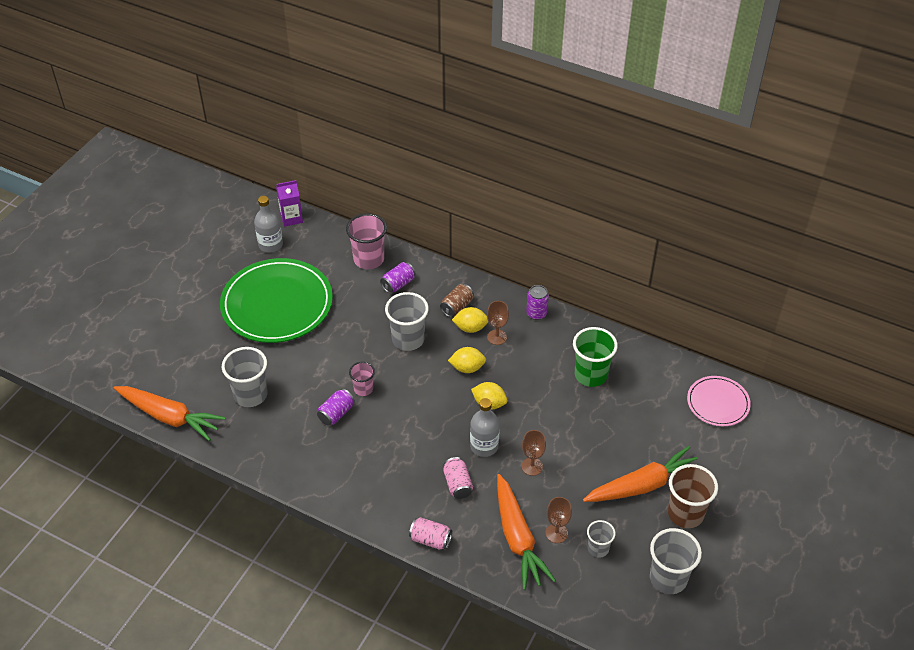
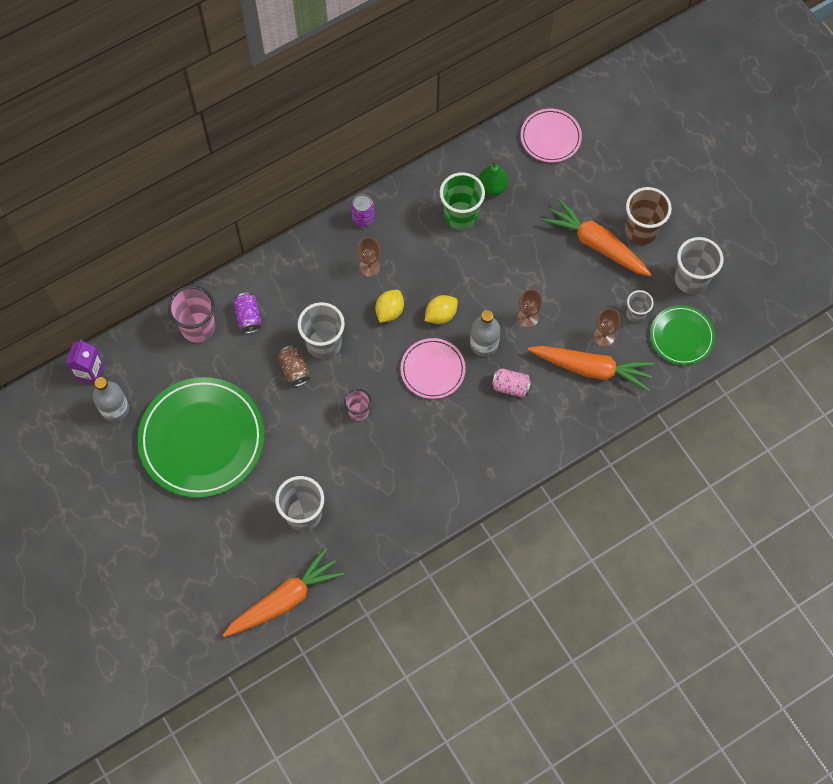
camera: 60 degrees left, 20 degrees up
purple can [317,389,355,425] -> none
pink can [409,517,452,550] -> none
brown can [440,284,474,317] -> brown can moved to [278,345,310,387]
yellow lemon [452,307,488,333] -> none
orange carrot [583,446,698,502] -> orange carrot turned 60 degrees counterclockwise [542,198,652,277]
none -> pink plate [401,338,466,399]
none -> green pear [478,160,508,196]
none -> green plate [650,305,715,365]

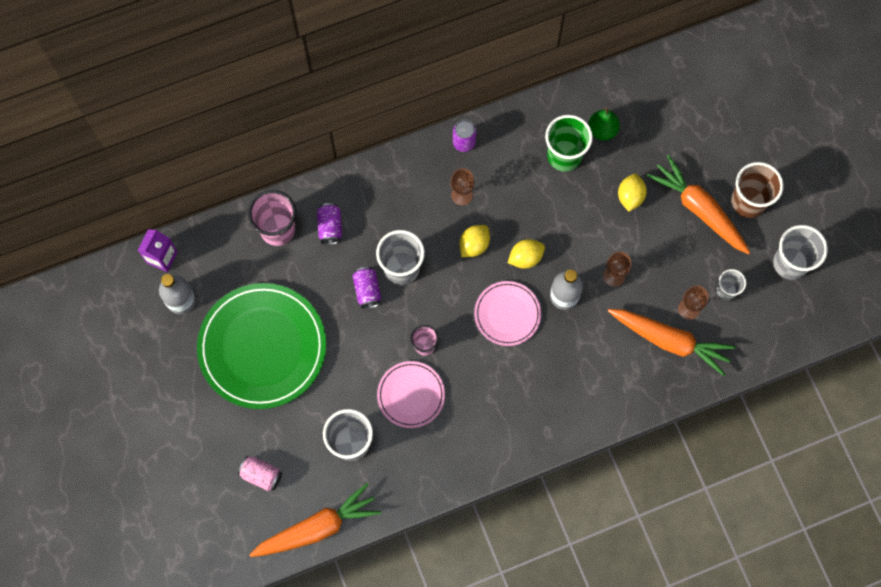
camera: 10 degrees right, 5 degrees up
brown can [278,345,310,387] -> purple can [353,267,381,309]
pink can [491,369,532,398] -> pink can moved to [238,456,282,491]
pink plate [521,109,582,163] -> pink plate moved to [377,361,445,428]
green plate [650,305,715,365] -> none
none -> yellow lemon [618,174,647,212]

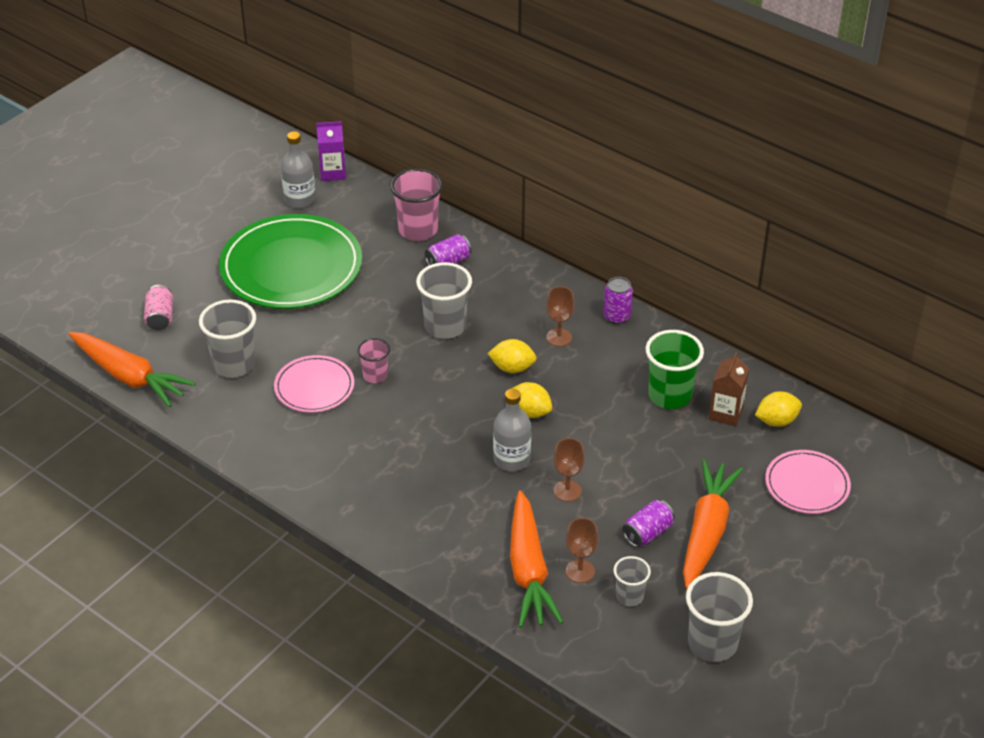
camera: 60 degrees right, 30 degrees down
purple can [353,267,381,309] -> purple can moved to [622,500,675,547]
pink plate [474,281,541,346] -> pink plate moved to [765,450,851,514]
green pear [588,107,620,141] -> brown carton [709,352,749,426]
yellow lemon [618,174,647,212] -> yellow lemon moved to [755,391,802,427]
brown cup [731,162,784,218] -> none

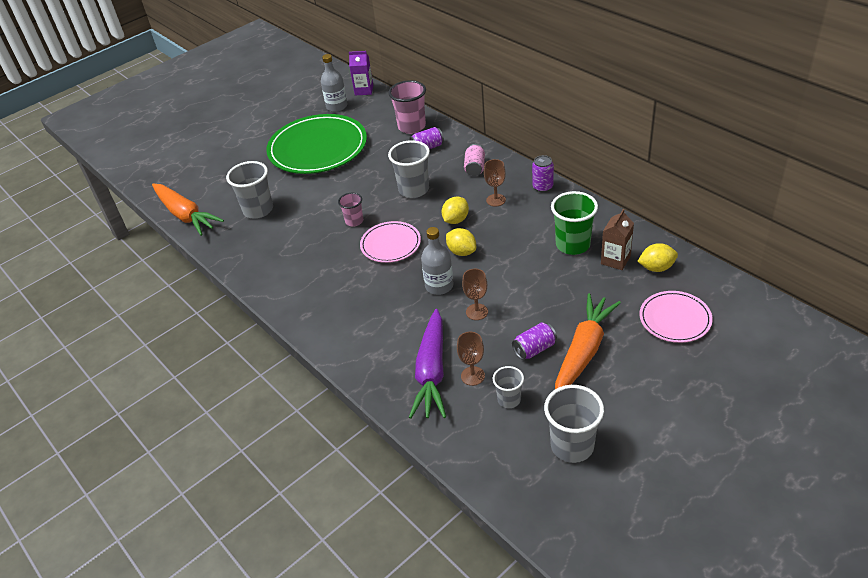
camera: 15 degrees right, 0 degrees up
pink can [144,285,173,330] -> pink can moved to [464,144,485,176]
pink plate [274,355,354,412] -> pink plate moved to [360,221,421,263]
yellow lemon [487,339,537,373] -> yellow lemon turned 75 degrees counterclockwise [441,197,469,224]
orange carrot [510,490,563,628] -> purple carrot [409,309,446,419]

